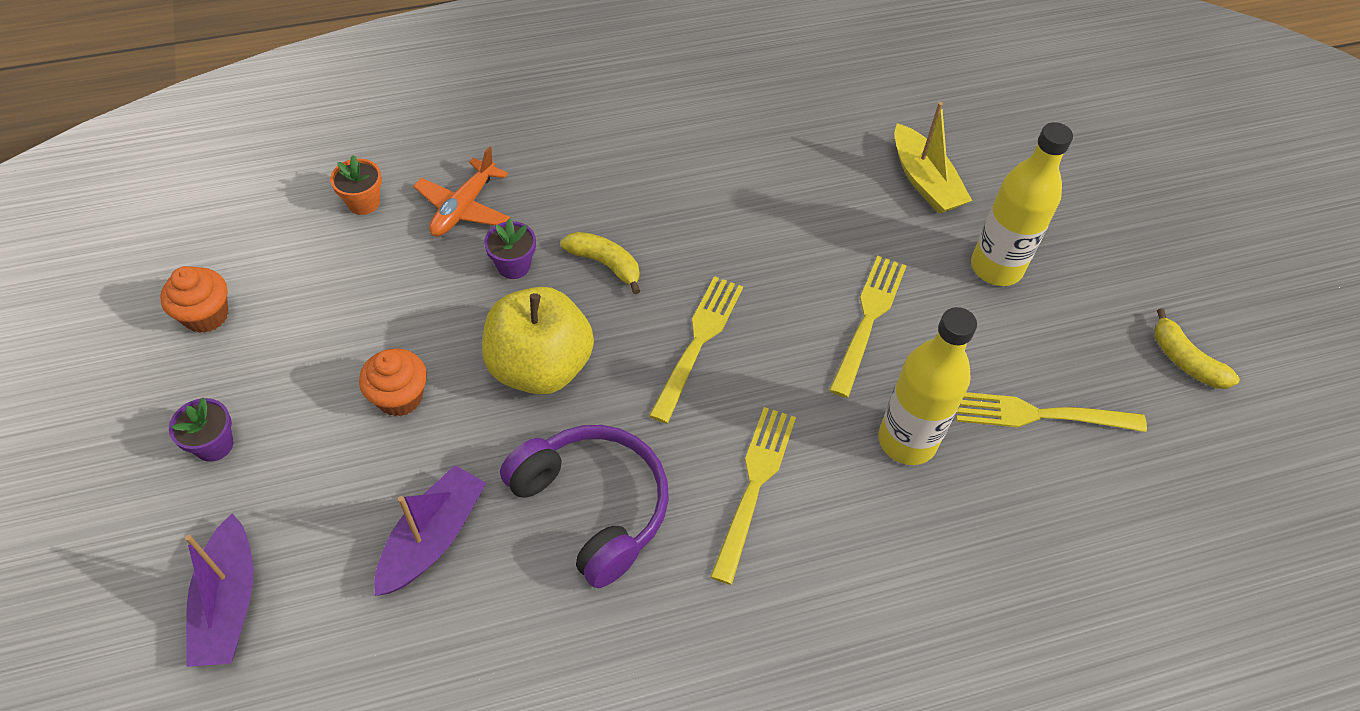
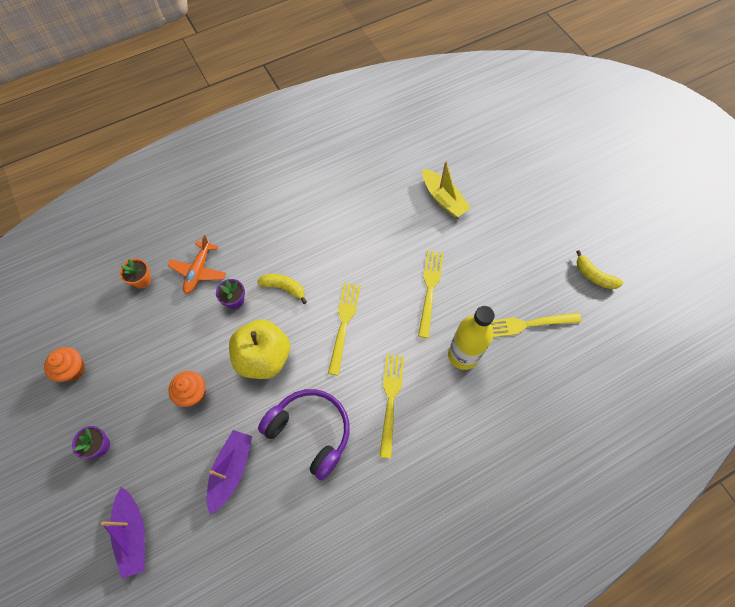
camera: 10 degrees left, 10 degrees up
yellow bottle [971,122,1073,286] -> none

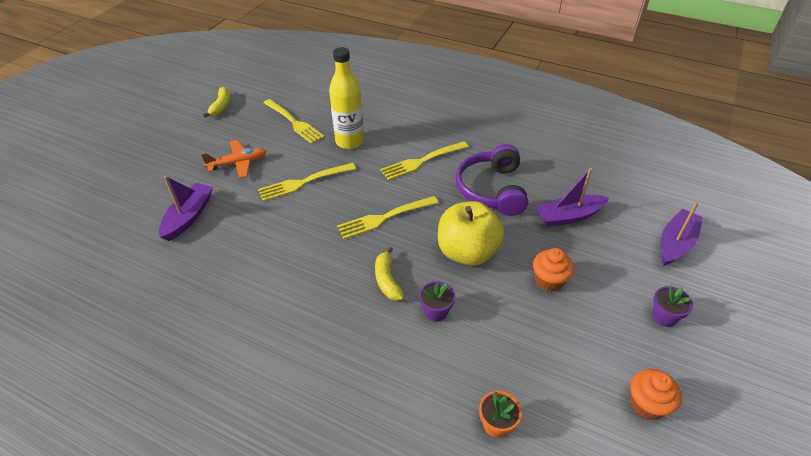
camera: 125 degrees left, 20 degrees down
orange plane [167,235,226,294] -> orange plane moved to [201,140,267,178]
yellow boat [423,161,471,217] -> purple boat [159,176,213,241]

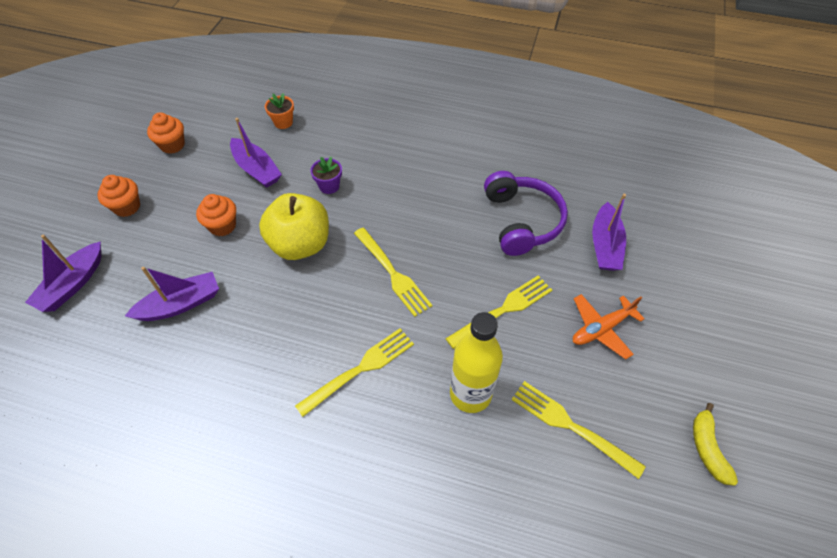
camera: 170 degrees right, 10 degrees up
yellow fork [337,196,438,239] -> yellow fork turned 90 degrees clockwise [354,228,433,317]
yellow banana [375,247,404,301] -> none
purple headphones [456,144,528,216] -> purple headphones moved to [484,171,568,256]
purple flower pot [652,286,693,327] -> orange cupcake [98,175,140,217]
none -> purple boat [230,118,282,188]

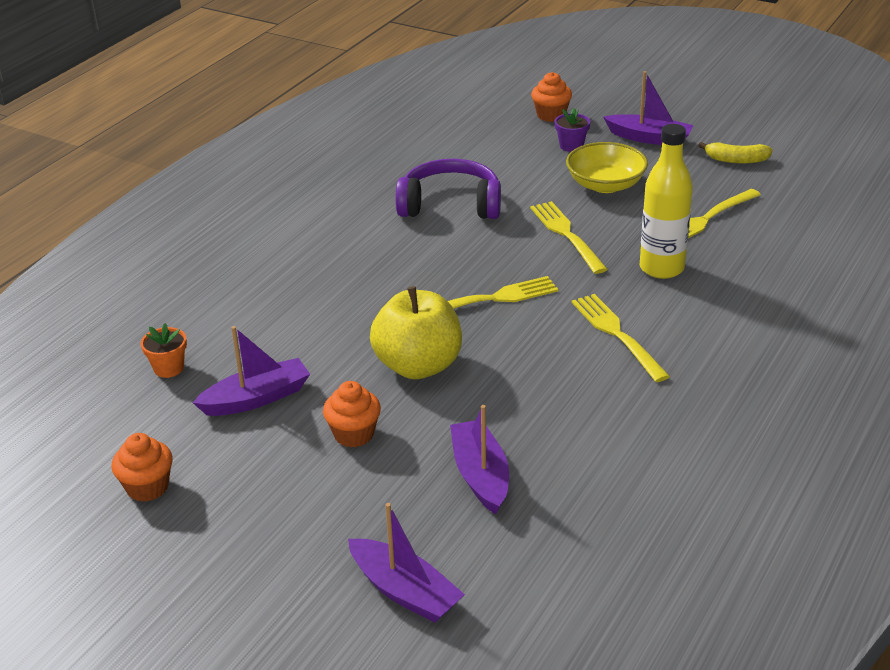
camera: 75 degrees left, 20 degrees down
orange cupcake [98,175,140,217] -> orange cupcake moved to [531,72,572,122]
purple flower pot [310,157,342,194] -> purple flower pot moved to [554,108,590,152]
orange plane [573,294,645,360] -> yellow bowl [566,142,648,193]
purple boat [592,194,626,271] -> purple boat moved to [604,71,694,145]

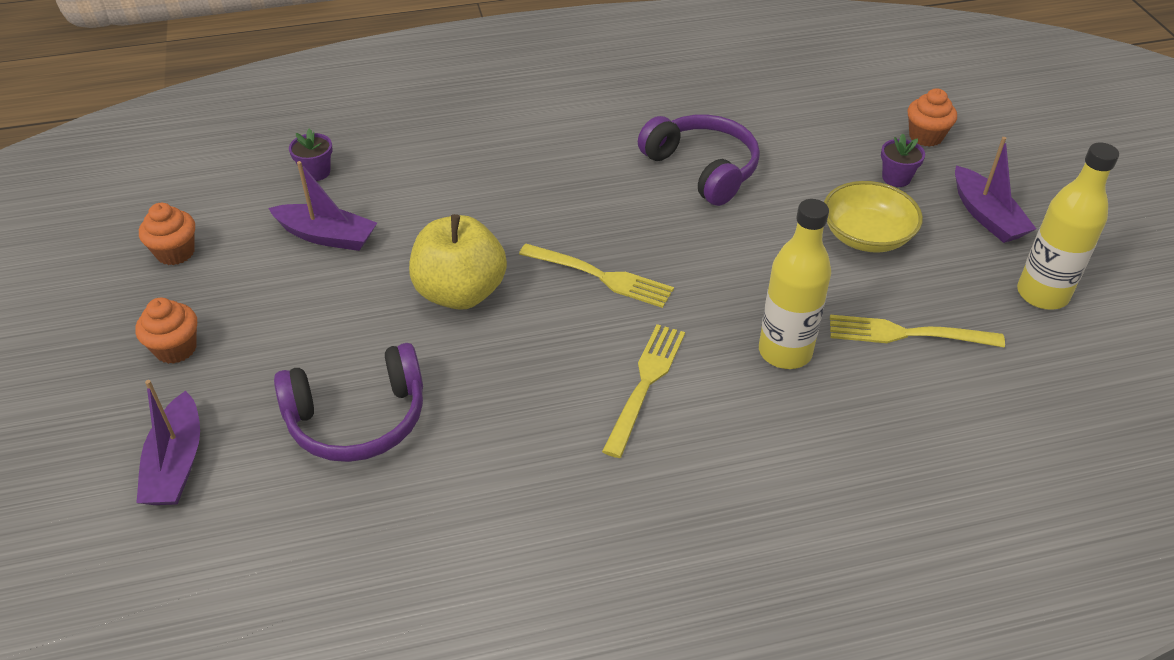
camera: 45 degrees right, 10 degrees up
orange flower pot [141,323,187,378] -> purple flower pot [289,129,332,181]
orange cupcake [323,381,381,447] -> orange cupcake moved to [135,298,197,364]
purple boat [450,405,509,514] -> purple headphones [274,343,423,462]
yellow fork [530,201,608,274] -> none
yellow banana [698,142,773,164] -> yellow bottle [1017,142,1119,309]

